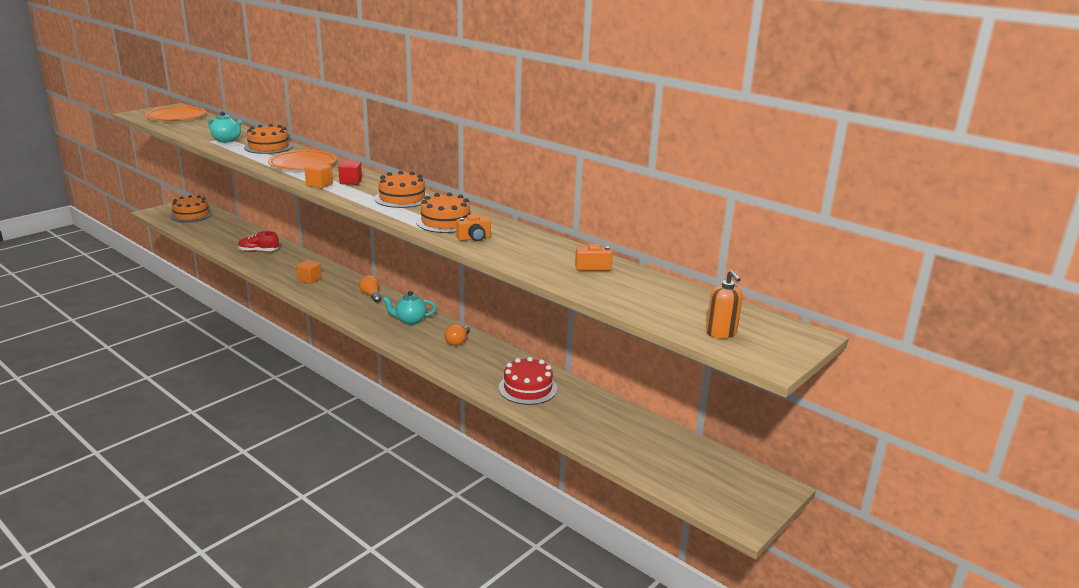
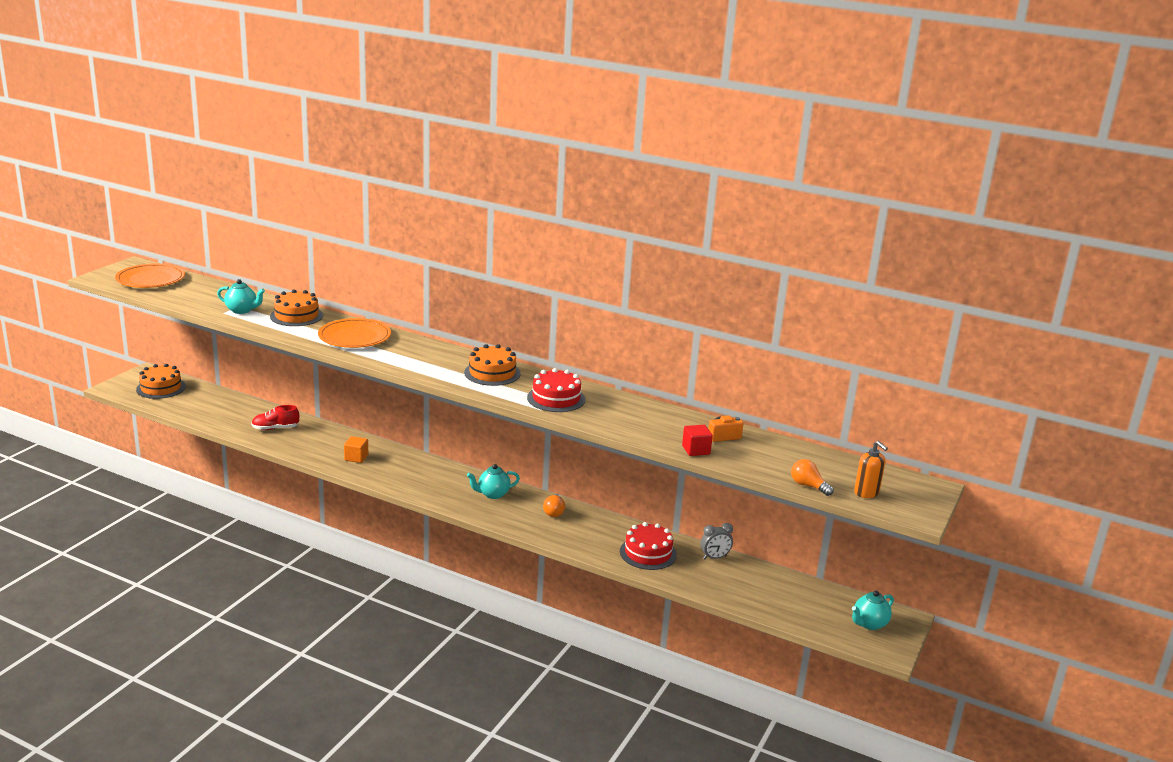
camera: 15 degrees left, 0 degrees up
orange cube [304,163,333,189] -> none
red cube [338,161,362,185] -> red cube moved to [682,425,713,456]
orange light bulb [359,275,381,303] -> orange light bulb moved to [791,459,833,496]
orange cake [416,192,470,233] -> red cake [527,368,585,412]
orange camera [456,214,491,241] -> none
none -> grey clock [701,523,733,559]
none -> turquoise teapot [852,591,894,630]

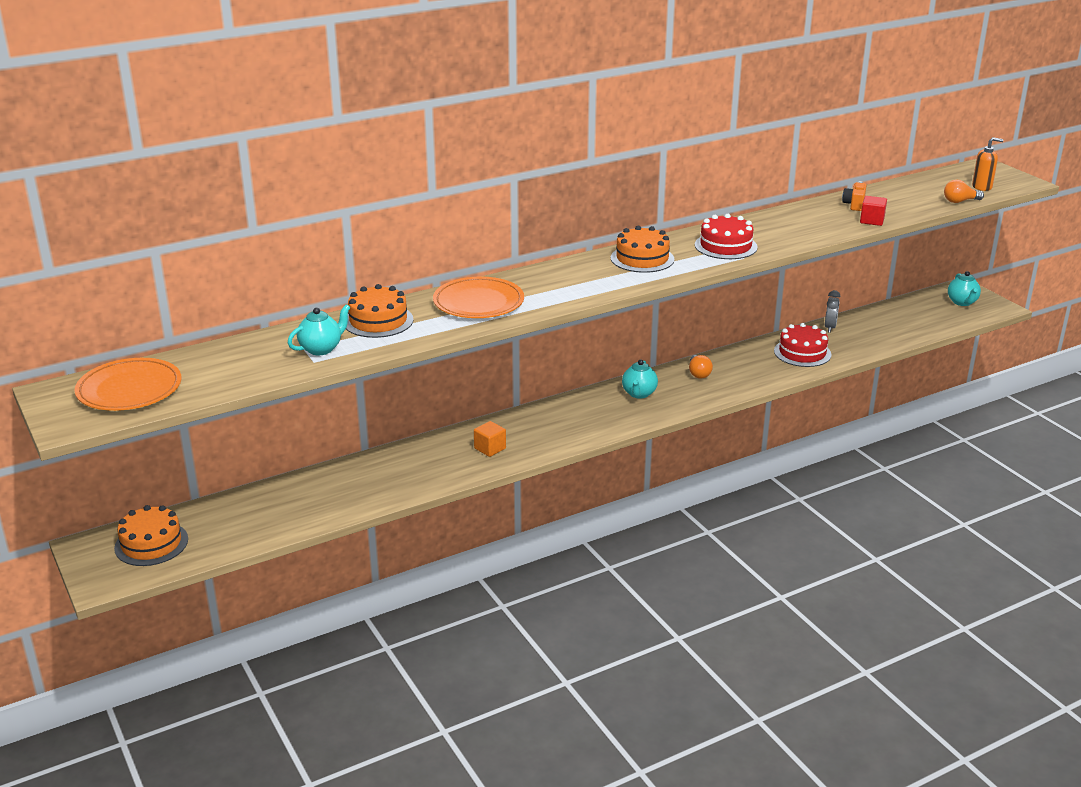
camera: 55 degrees left, 5 degrees up
red shoe [252,405,299,430] -> none
orange light bulb [543,494,565,517] -> orange light bulb turned 45 degrees clockwise [689,355,713,379]

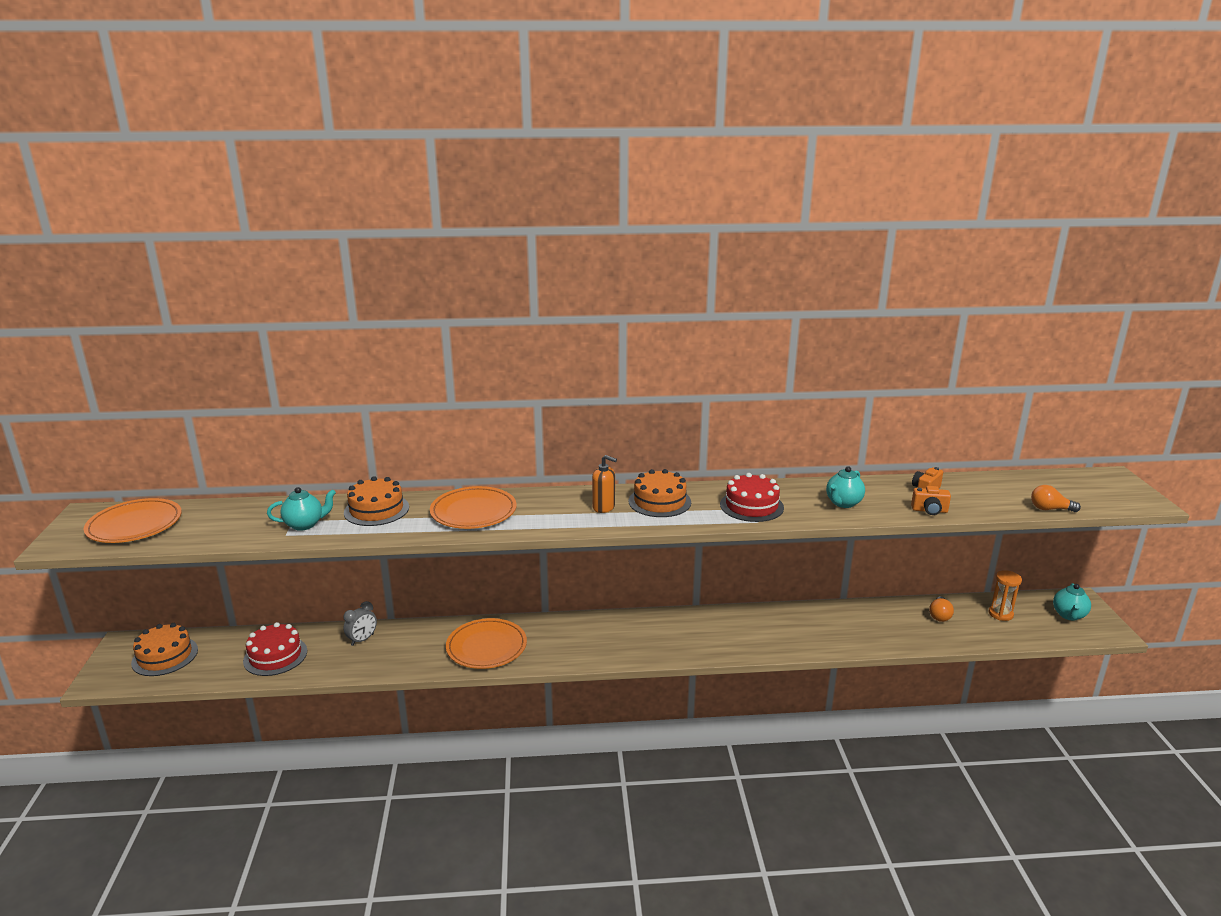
camera: 25 degrees right, 5 degrees down
orange cube [474,421,506,457] -> orange plate [446,618,527,669]
turquoise teapot [622,360,658,399] -> turquoise teapot moved to [826,466,865,508]
orange light bulb [689,355,713,379] -> orange light bulb moved to [929,597,954,622]
red cake [774,323,831,367] -> red cake moved to [243,622,307,676]
grey clock [825,290,840,333] -> grey clock moved to [343,601,377,646]
red cube [860,196,887,226] -> orange camera [911,486,951,515]
orange soap dispenser [972,137,1003,191] -> orange soap dispenser moved to [592,455,617,513]
none -> orange hourglass [989,570,1022,621]

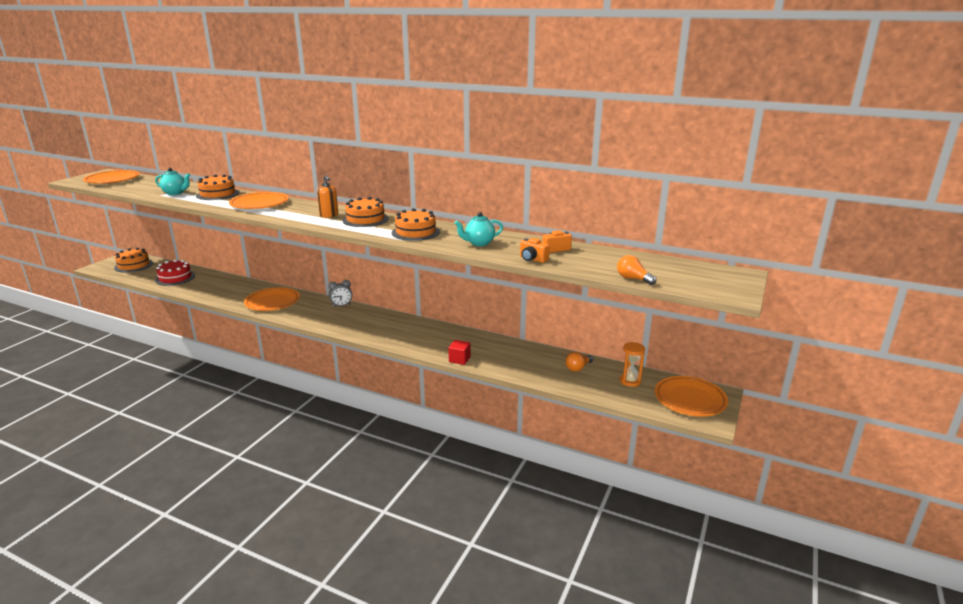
camera: 30 degrees right, 0 degrees up
grey clock [343,601,377,646] -> grey clock moved to [328,280,352,307]
red cake [720,473,784,522] -> orange cake [392,208,440,241]
turquoise teapot [1053,583,1091,621] -> orange plate [655,376,728,417]
none -> red cube [448,340,471,365]

